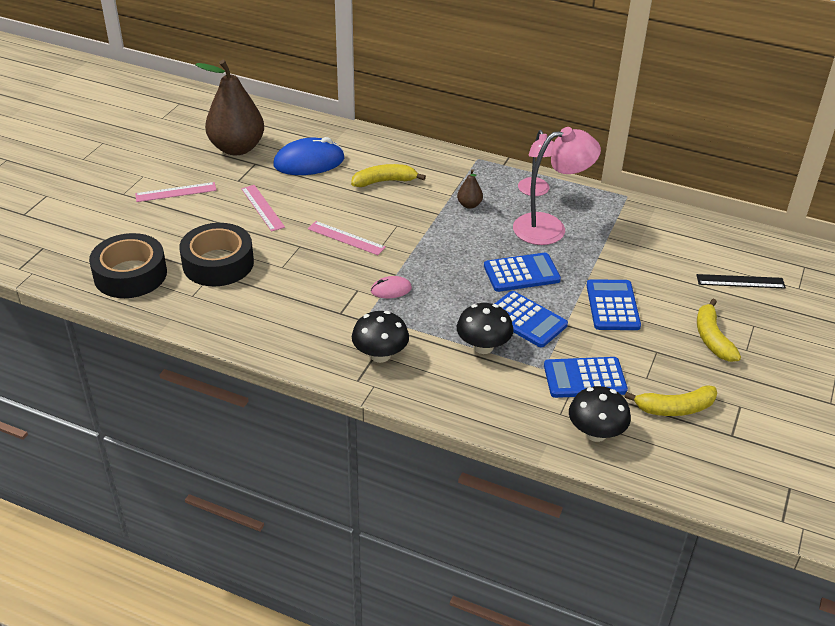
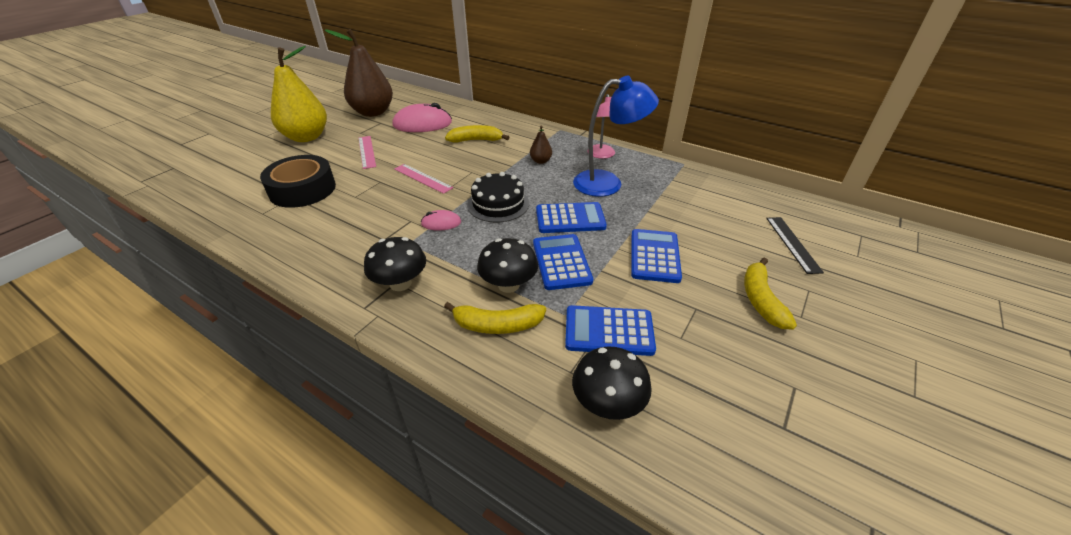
camera: 10 degrees right, 0 degrees up
black tape [89,233,167,298] -> none
pink ruler [135,182,217,202] -> yellow pear [271,46,327,142]
blue mouse [273,137,344,175] -> pink mouse [393,103,452,132]
blue calculator [495,291,568,348] -> blue calculator turned 150 degrees counterclockwise [533,234,593,290]
pink lamp [513,127,601,245] -> blue lamp [573,76,659,197]
yellow banana [624,385,717,416] -> yellow banana moved to [444,302,546,334]
black ruler [696,274,786,289] -> black ruler turned 75 degrees clockwise [766,217,824,274]
none -> black cake [467,172,529,223]

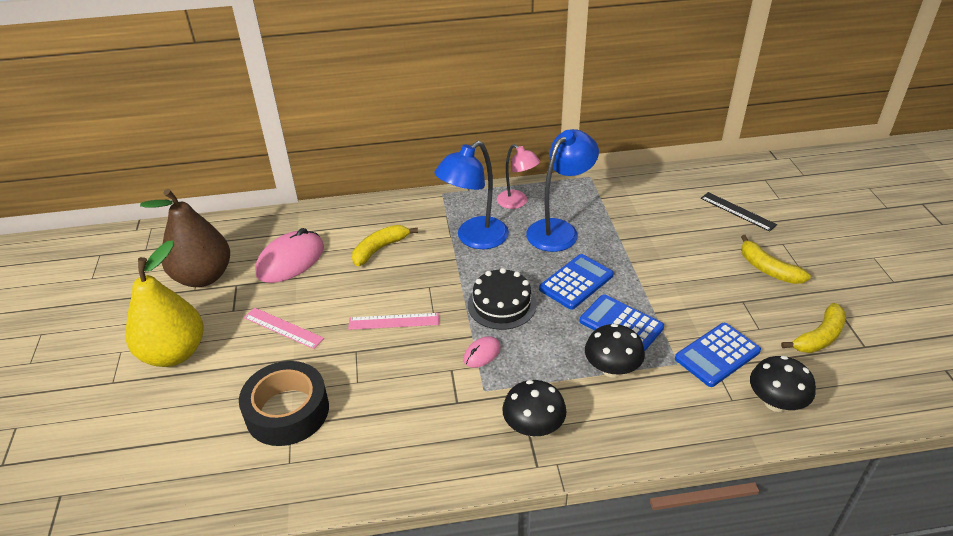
camera: 40 degrees left, 0 degrees up
yellow banana [444,302,546,334] -> yellow banana moved to [781,303,846,353]
brown pear [530,125,552,164] -> blue lamp [435,141,509,249]
blue calculator [631,229,682,283] -> none

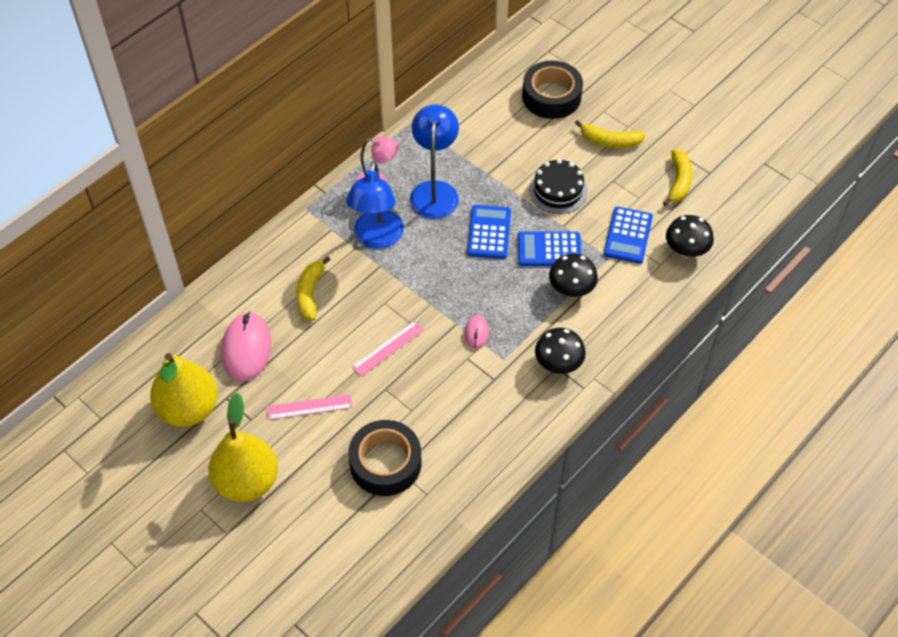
camera: 40 degrees left, 15 degrees up
brown pear [140,189,230,287] -> yellow pear [150,353,218,427]
black cake [468,268,536,330] -> black cake moved to [529,159,588,214]
black ruler [701,192,777,232] -> black tape [522,61,583,119]

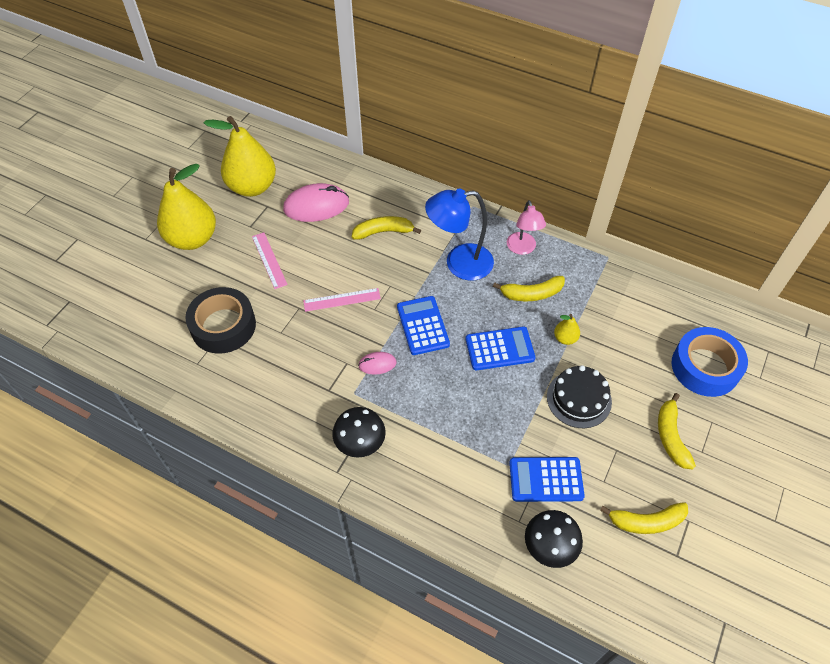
camera: 75 degrees right, 0 degrees up
pink ruler [352,320,424,376] -> pink ruler turned 45 degrees counterclockwise [303,288,381,312]
blue lamp [410,104,459,219] -> yellow banana [493,276,565,301]
blue calculator [518,231,581,266] -> blue calculator moved to [397,296,450,355]
black tape [522,61,583,119] -> blue tape [672,327,748,397]
black mushroom [549,254,598,297] -> none
none -> yellow pear [554,314,580,345]

